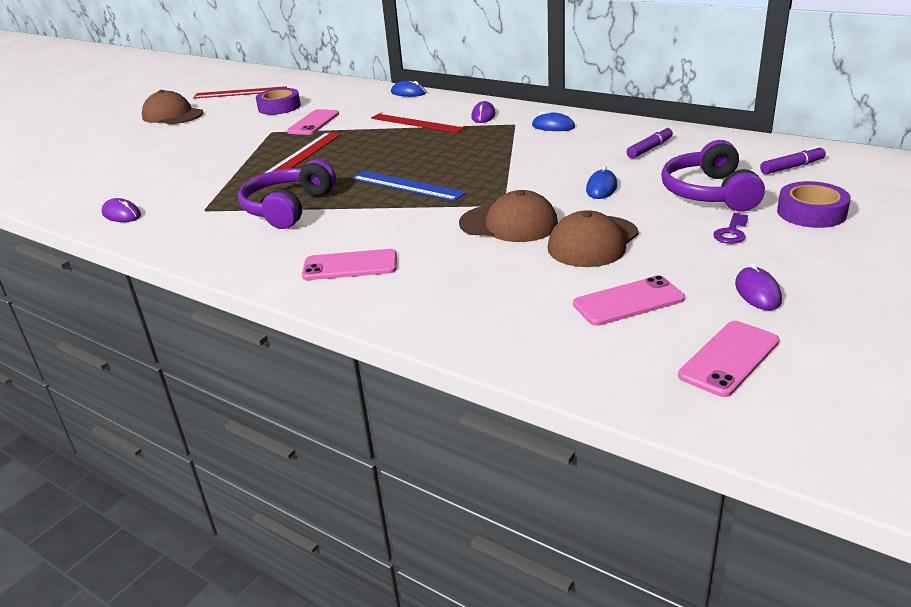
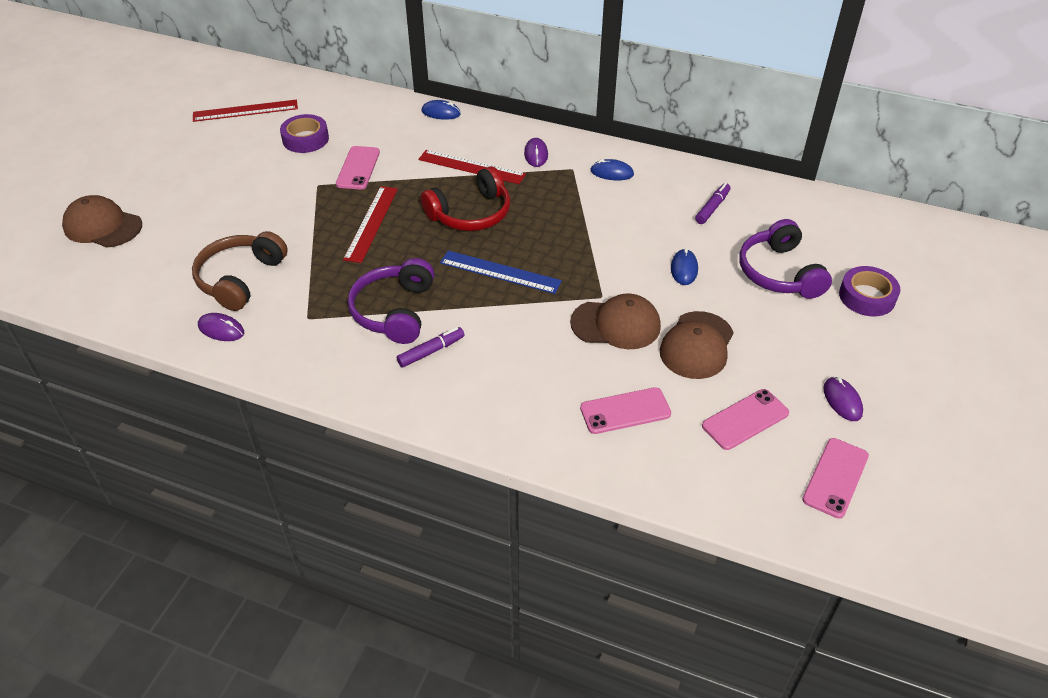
camera: 15 degrees left, 15 degrees up
brown cap [142,90,203,124] -> brown cap moved to [62,195,142,248]
pink phone [302,249,397,280] -> pink phone moved to [580,387,671,434]
purple key [713,213,748,244] -> none
purple marker [760,146,826,174] -> purple marker moved to [397,327,464,368]
none -> brown headphones [192,231,288,311]
none -> red headphones [421,166,511,231]

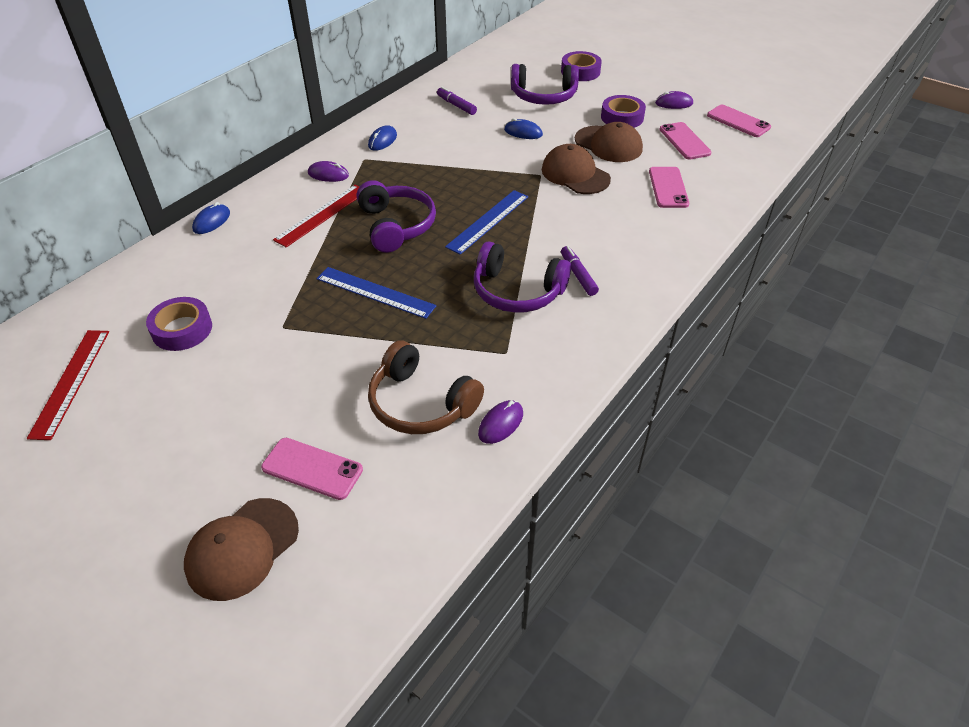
camera: 75 degrees left, 0 degrees up
pink phone [336,146,380,190] -> pink phone moved to [261,438,363,500]
red ruler [343,186,398,263] -> blue ruler [316,267,436,319]
red headphones [421,166,511,231] -> purple headphones [356,180,436,253]
brown cap [570,293,661,349] -> brown cap turned 60 degrees counterclockwise [542,144,611,194]
none -> purple tape [601,95,646,128]

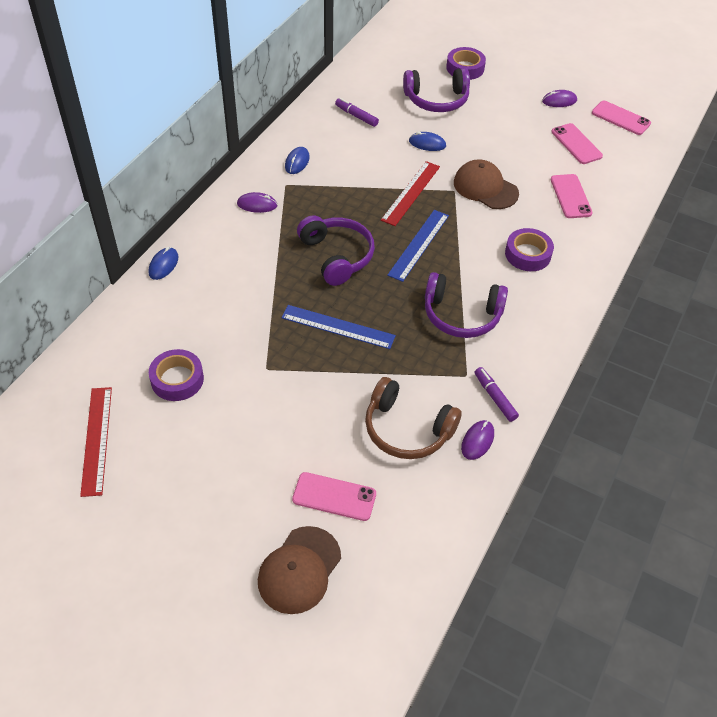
camera: 10 degrees left, 5 degrees up
red ruler [273,185,360,247] -> red ruler moved to [381,161,440,226]
purple marker [561,246,599,296] -> purple marker moved to [475,367,519,422]
brown cap [575,122,643,162] -> none
purple tape [601,95,646,128] -> purple tape moved to [505,228,554,271]

